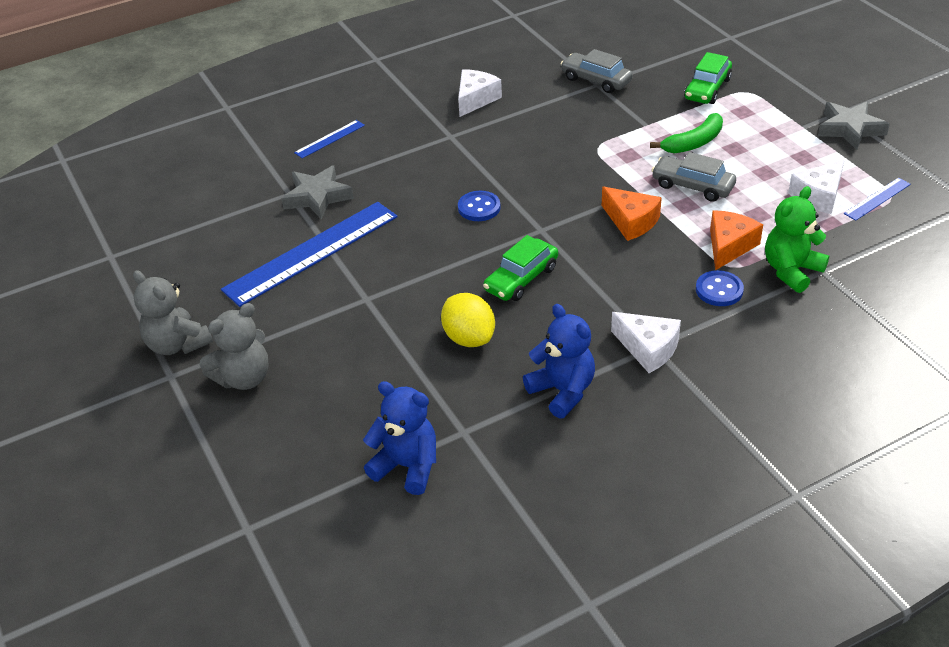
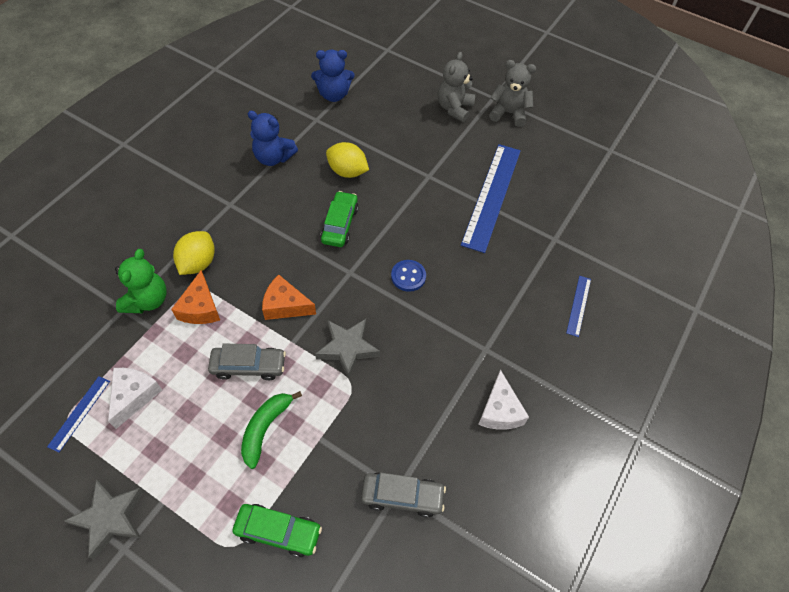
camera: 145 degrees right, 15 degrees up
grey star [281,165,354,219] -> grey star moved to [315,319,380,379]
white cheese [611,312,681,373] -> none
green car [684,52,732,104] -> green car turned 105 degrees clockwise [232,504,322,557]
blue button [696,270,744,306] -> yellow lemon [173,231,215,275]

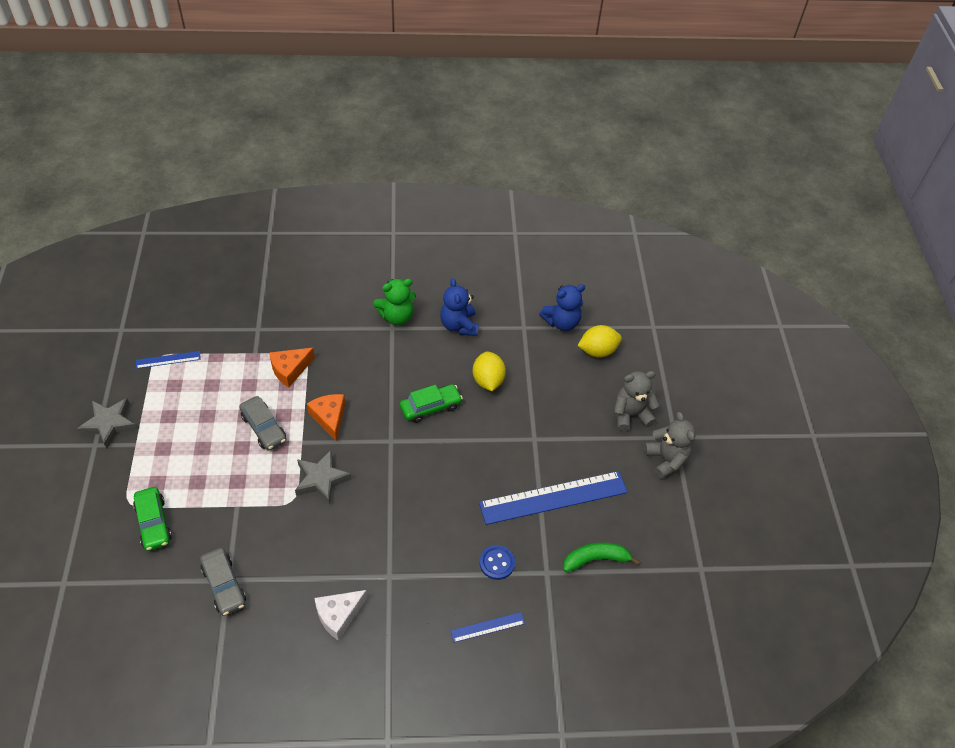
camera: 55 degrees right, 5 degrees down
white cheese [108,368,162,429] -> none
green teddy bear [115,249,167,313] -> green teddy bear moved to [373,279,416,325]
yellow lemon [173,231,215,275] -> yellow lemon moved to [577,325,622,358]
green banana [241,391,302,469] -> green banana moved to [563,543,640,572]
blue teddy bear [311,50,355,102] -> blue teddy bear turned 75 degrees counterclockwise [539,284,585,331]
blue button [391,260,426,292] -> blue button moved to [480,545,515,580]

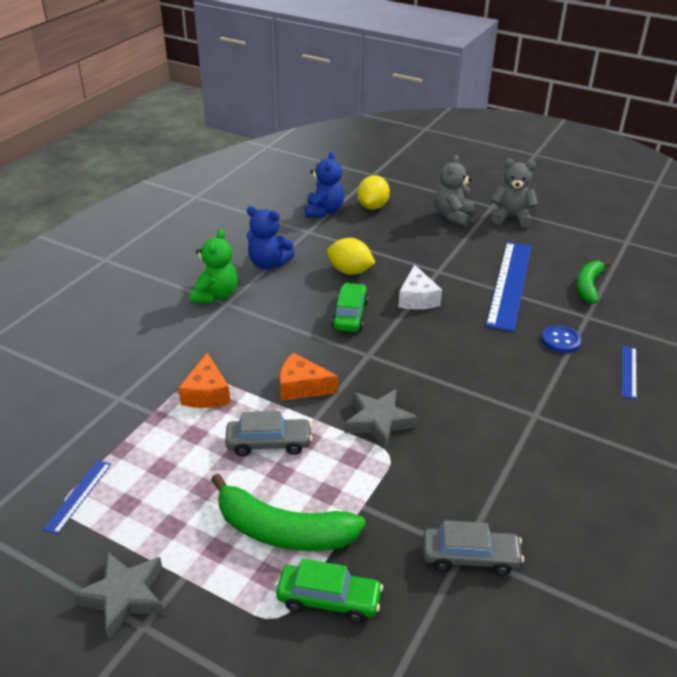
camera: 55 degrees left, 15 degrees down
white cheese [315,590,367,641] -> white cheese moved to [398,264,442,309]
none -> green banana [211,474,366,551]

